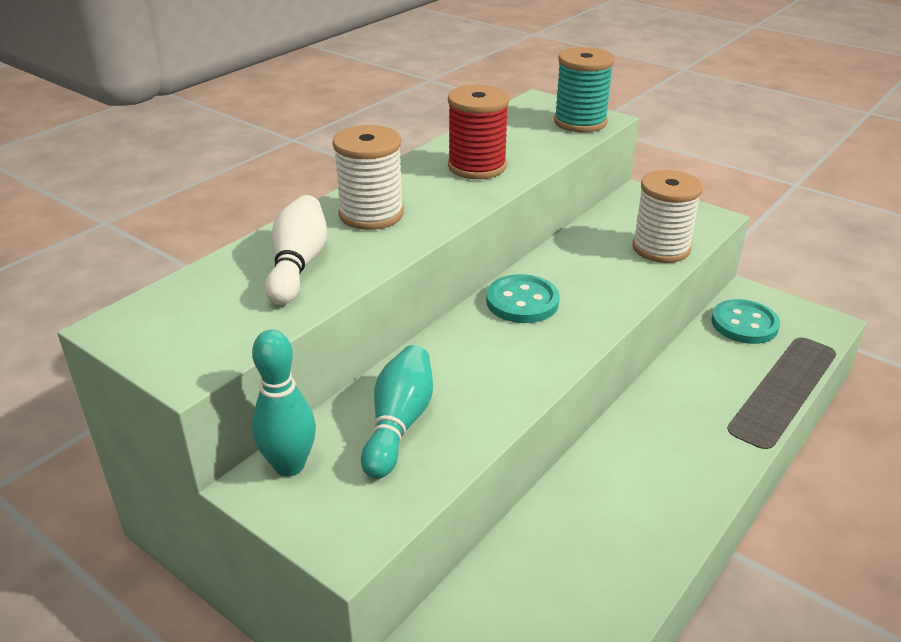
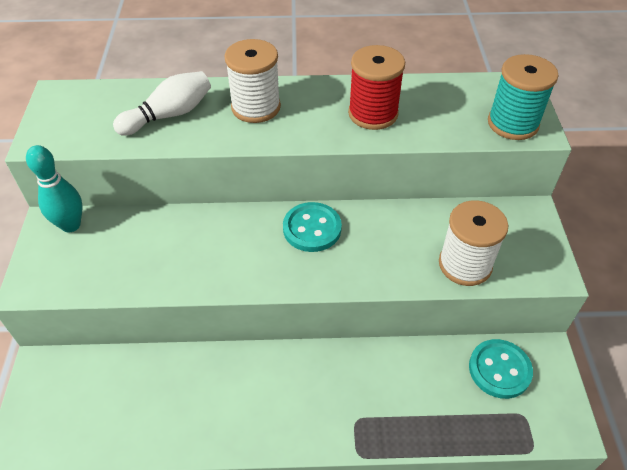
camera: 50 degrees right, 15 degrees up
turquoise bowling pin [361,345,433,479] -> none

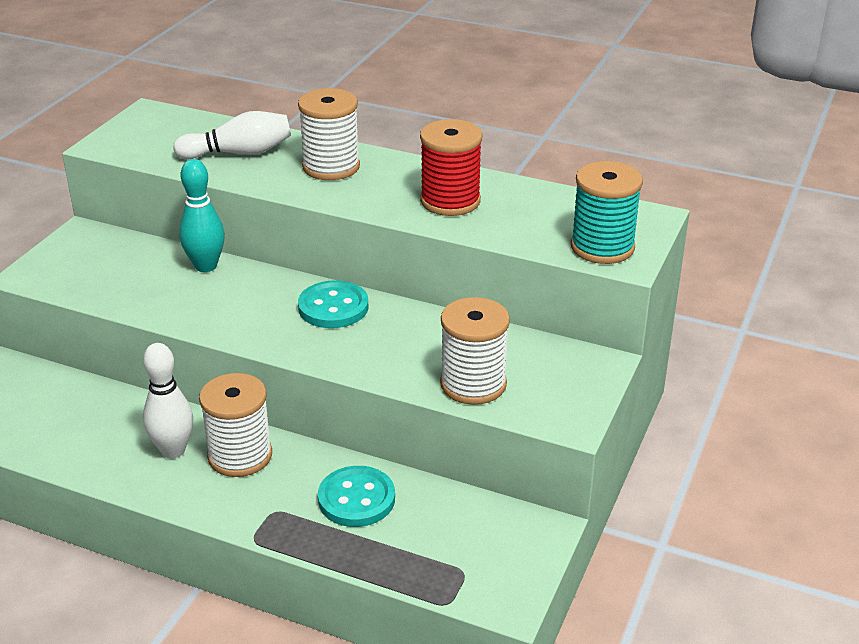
camera: 25 degrees right, 15 degrees down
turquoise bowling pin [26,145,82,232] -> turquoise bowling pin moved to [179,159,225,272]
turquoise button [469,339,533,399] -> turquoise button moved to [318,466,395,527]
none -> white bowling pin [143,343,193,458]
none -> white spool [199,373,272,477]

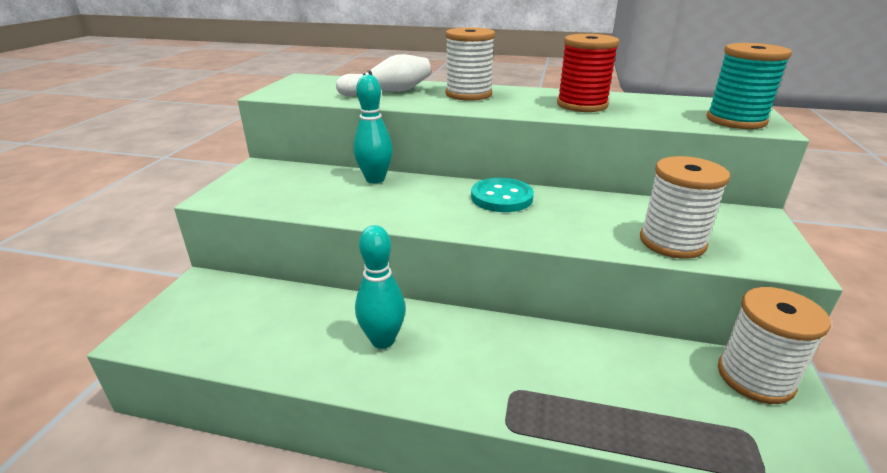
camera: 10 degrees left, 5 degrees down
white bowling pin [143,343,193,458] -> turquoise bowling pin [355,225,406,349]
white spool [199,373,272,477] -> white spool moved to [718,287,831,404]
turquoise button [318,466,395,527] -> none

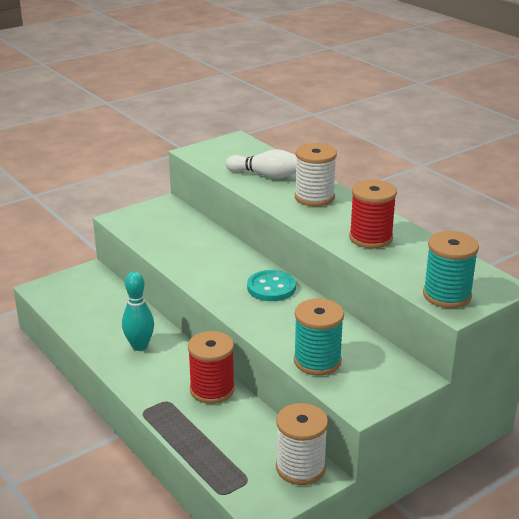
camera: 40 degrees right, 0 degrees up
turquoise bowling pin [353,74,393,183] -> none
white spool [640,156,730,259] -> turquoise spool [294,298,344,376]
none -> red spool [188,331,235,404]

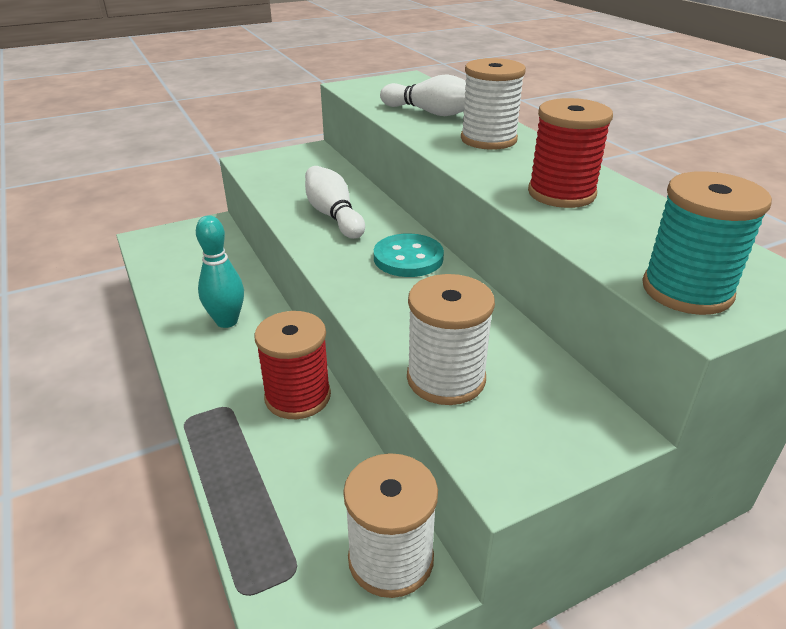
camera: 10 degrees right, 5 degrees up
turquoise spool [294,298,344,376] -> white spool [407,274,495,405]
none -> white bowling pin [305,166,365,239]

